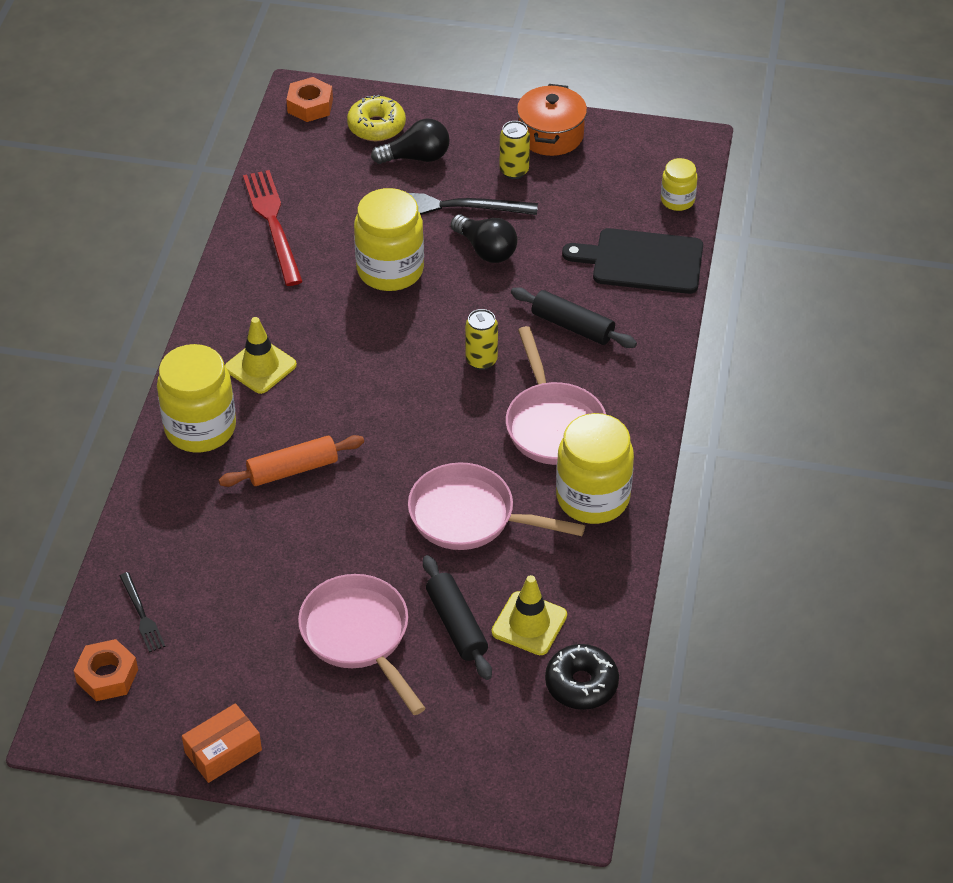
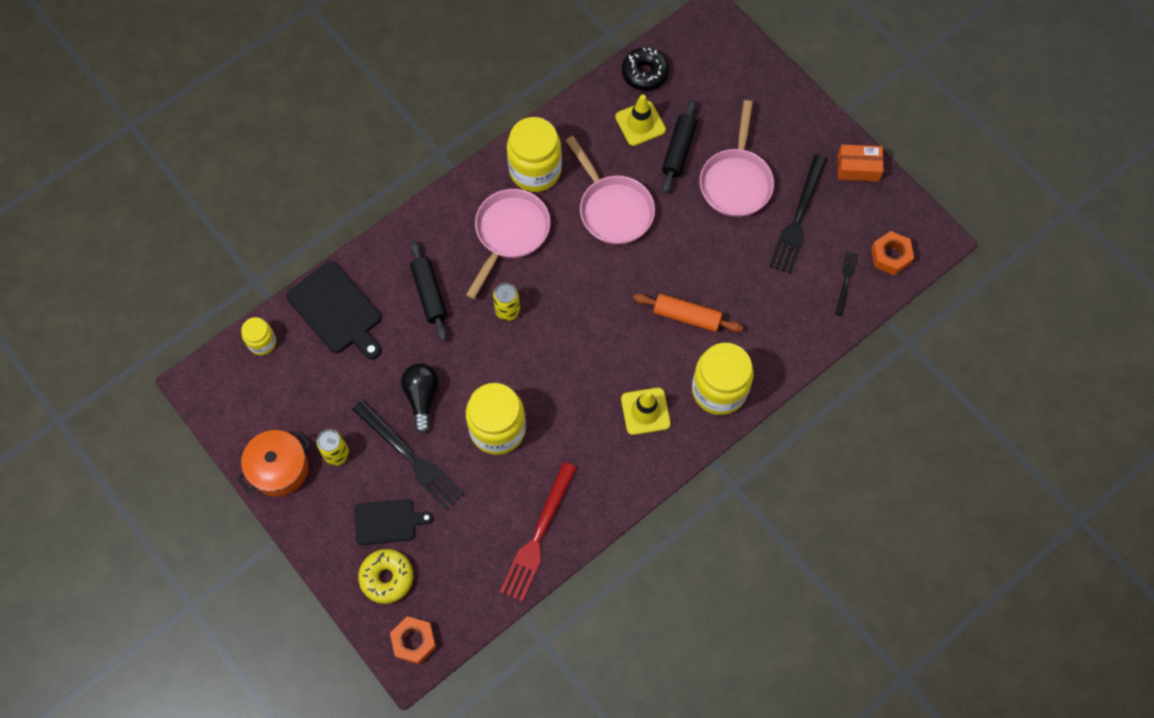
camera: 140 degrees left, 20 degrees up
black light bulb [371,119,450,164] -> black cutting board [355,499,433,545]
none -> black fork [769,154,827,274]

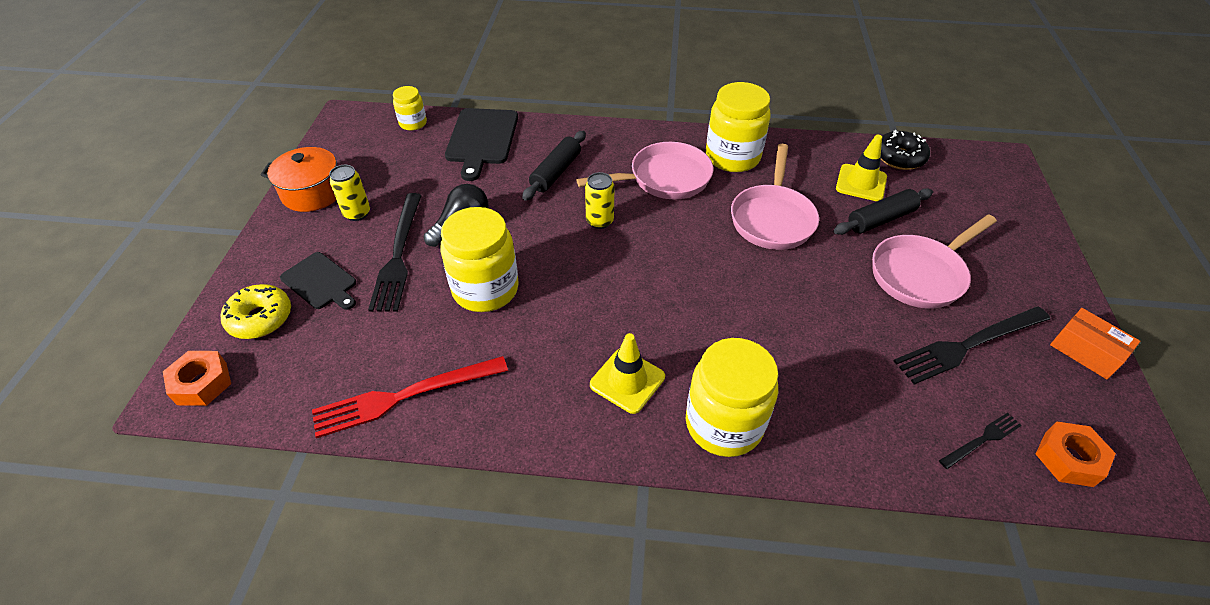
camera: 45 degrees right, 20 degrees down
orange rolling pin [633,293,743,332] -> none

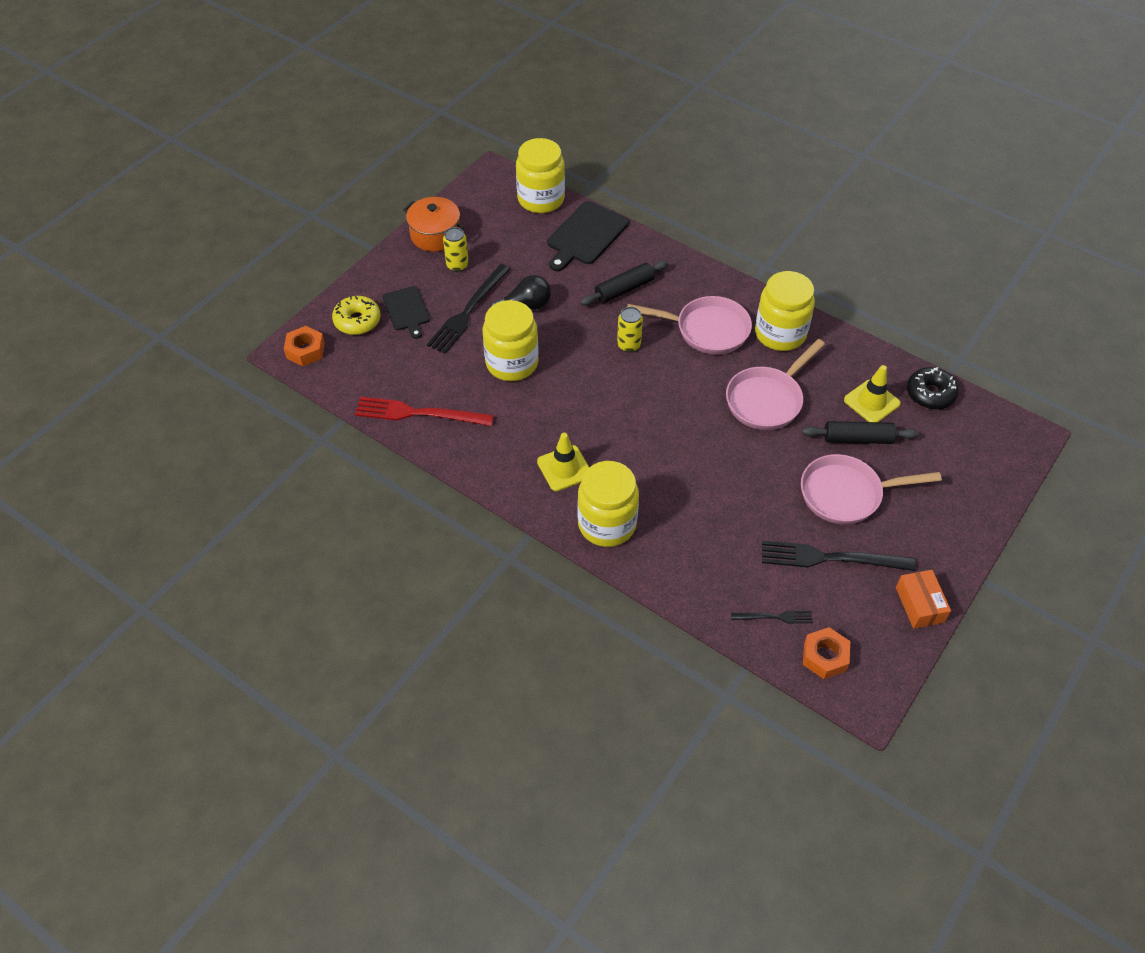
camera: 30 degrees right, 5 degrees up
yellow jar [393,86,427,131] -> yellow jar [516,138,565,213], size x1.90

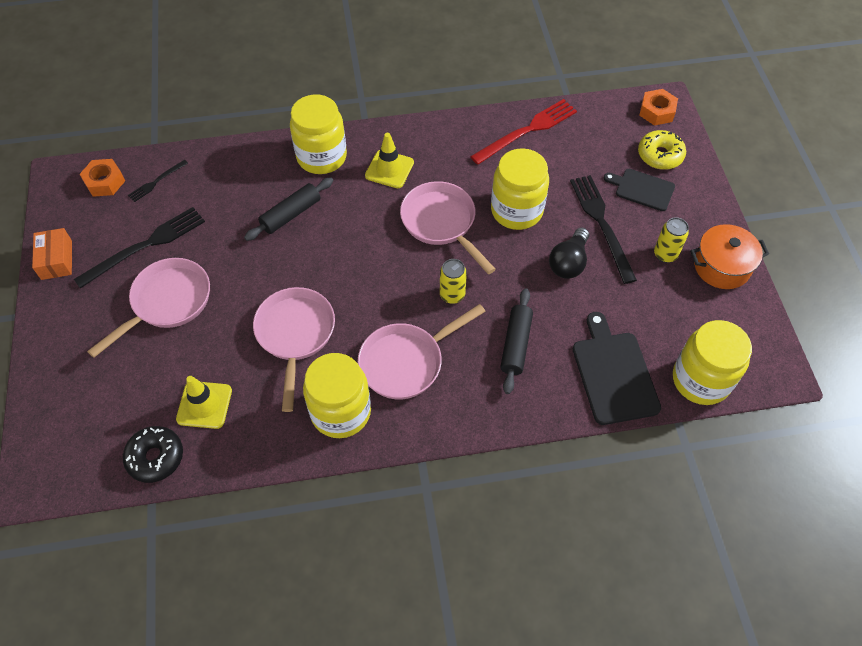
camera: 135 degrees right, 5 degrees up
black rolling pin [802,421,919,444] -> black rolling pin moved to [244,177,333,241]
orange box [896,570,951,629] -> orange box turned 45 degrees clockwise [32,228,72,280]
none -> pink pan [400,181,496,274]

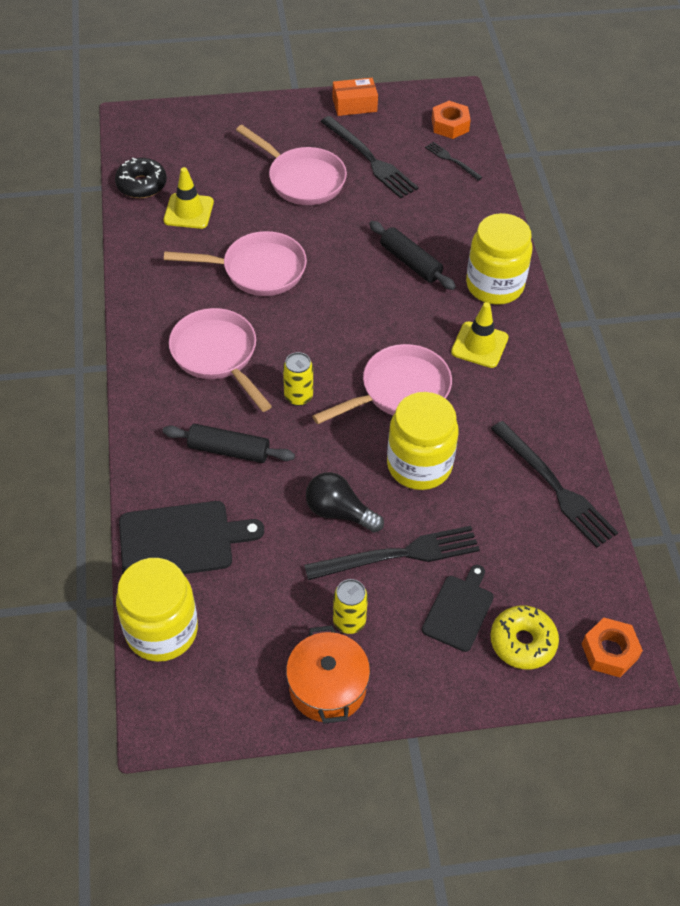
camera: 90 degrees right, 5 degrees down
yellow jar [303,353,371,438] -> none
red fork [470,99,577,165] -> black fork [491,421,619,548]

